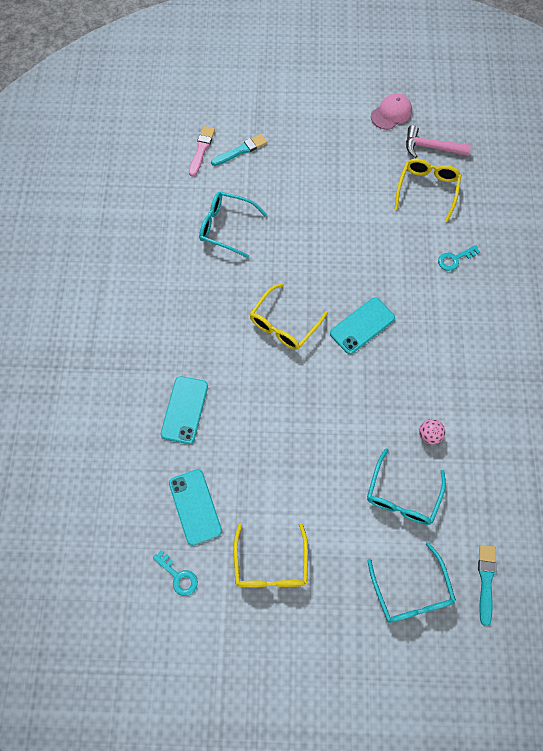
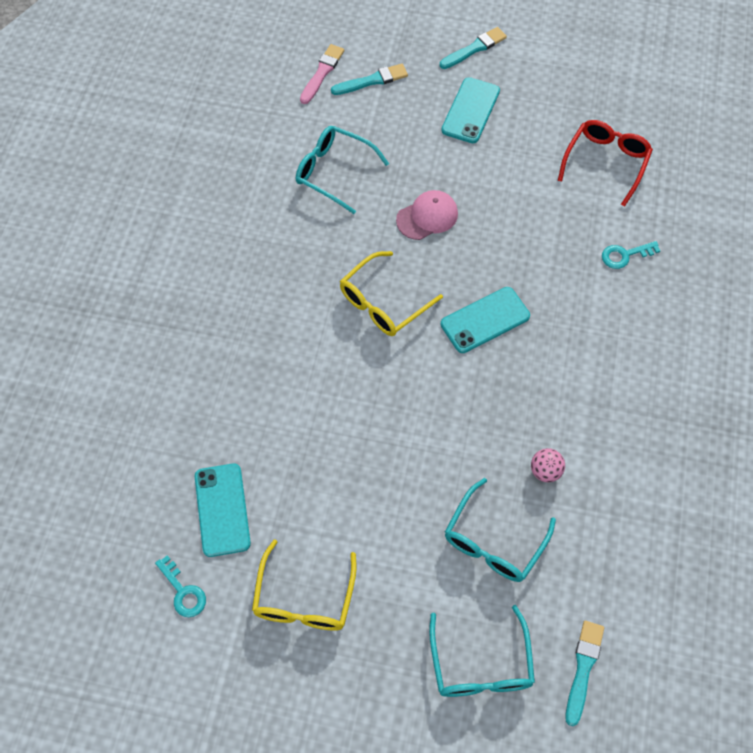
camera: 10 degrees right, 5 degrees down
turquoise phone [161,376,208,444] -> turquoise phone moved to [441,77,500,143]
pink cap [371,93,412,130] -> pink cap moved to [396,190,458,240]
yellow glasses [395,159,461,222] -> red glasses [558,120,653,207]
pink hammer [406,125,471,158] -> none
none -> turquoise brush [439,27,507,69]

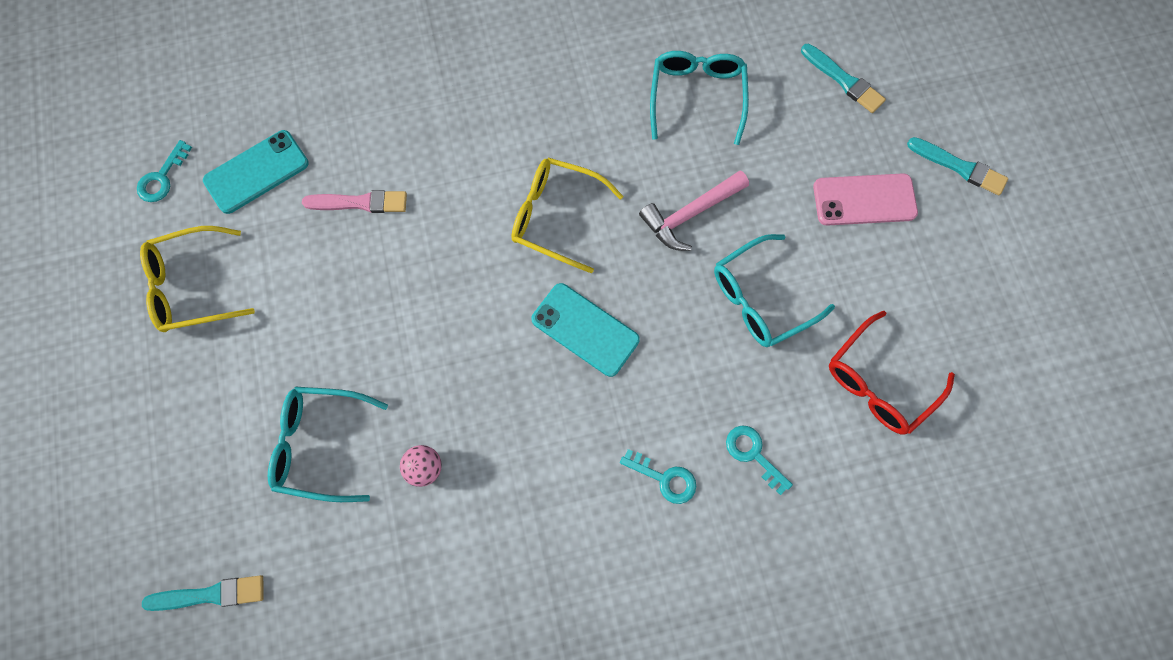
camera: 65 degrees right, 10 degrees up
pink brush [300,44,344,104] -> pink brush moved to [302,190,407,213]
pink cap [396,190,458,240] -> pink hammer [639,170,749,251]
turquoise glasses [429,605,535,697] -> turquoise glasses moved to [714,234,835,347]
turquoise phone [441,77,500,143] -> pink phone [813,173,918,226]
red glasses [558,120,653,207] -> red glasses turned 135 degrees clockwise [829,311,955,435]
none -> turquoise key [620,449,696,504]

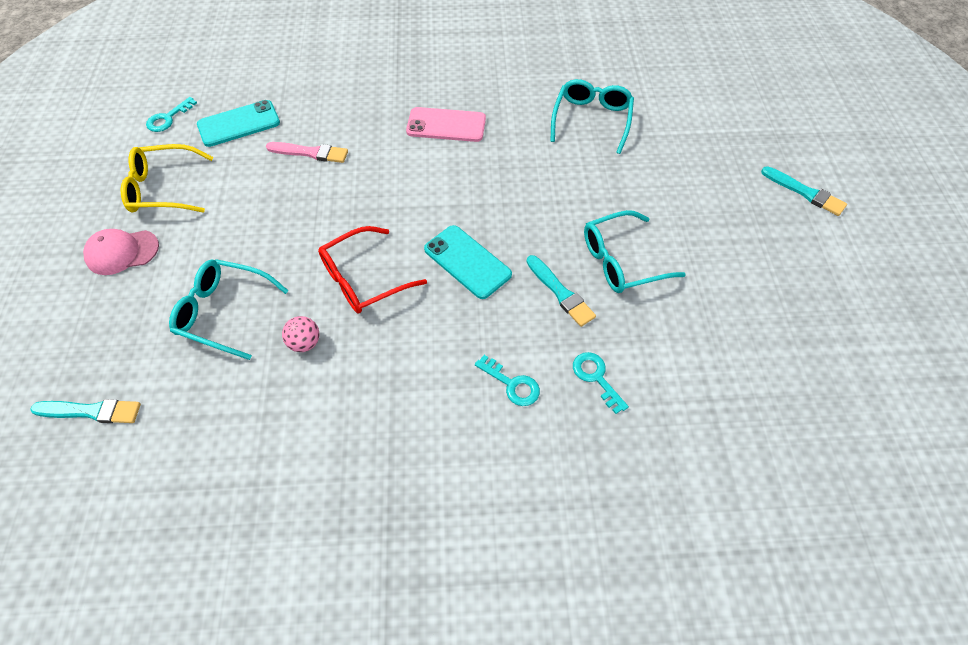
camera: 10 degrees right, 15 degrees down
yellow glasses [511,158,623,274] -> none
pink hammer [639,170,749,251] -> none
turquoise brush [801,44,886,113] -> turquoise brush moved to [527,255,596,327]
pink phone [813,173,918,226] -> pink phone moved to [406,107,486,142]
red glasses [829,311,955,435] -> red glasses moved to [318,226,427,314]
none -> pink cap [83,229,159,275]

